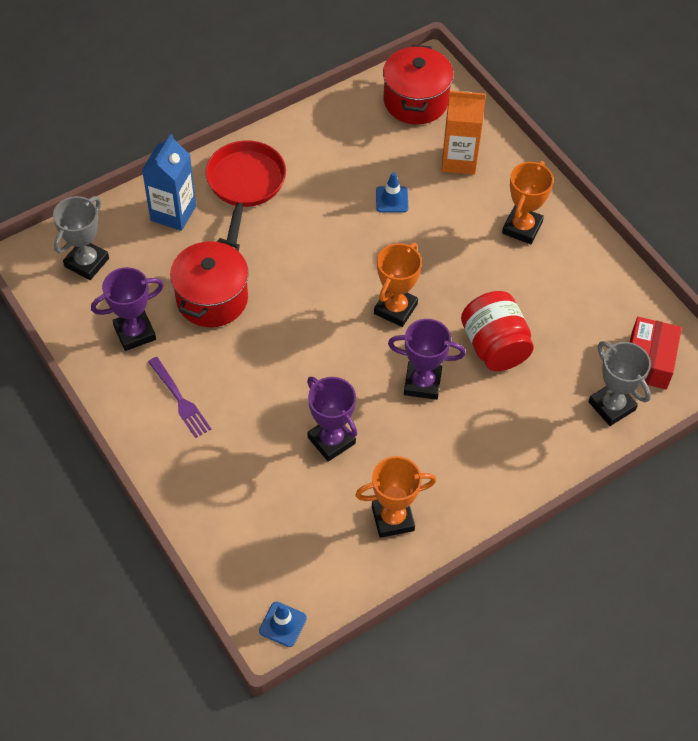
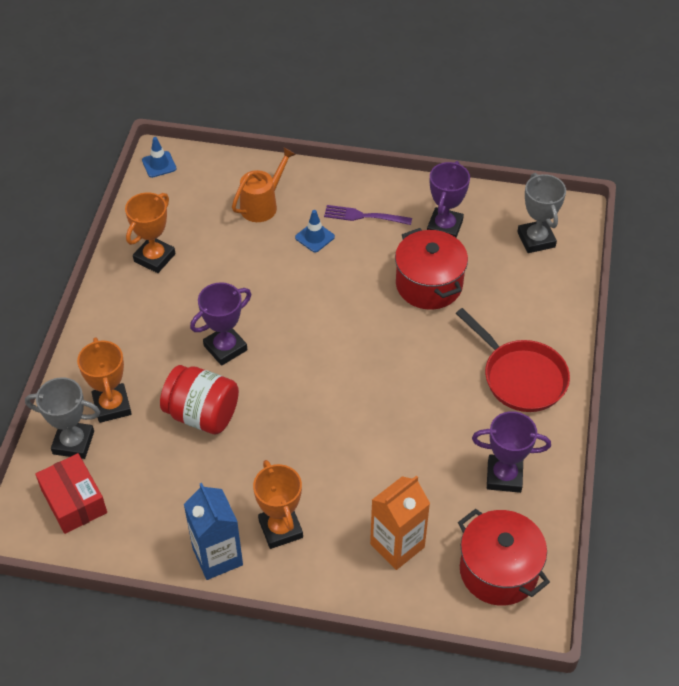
camera: 135 degrees right, 5 degrees down
blue carton [142,134,196,231] -> blue carton moved to [184,483,243,580]
purple trophy [307,377,357,461] -> purple trophy moved to [472,411,551,493]
orange trophy [374,243,422,327] -> orange trophy moved to [77,337,132,423]
blue traffic cone [376,172,408,213] -> blue traffic cone moved to [295,210,335,252]
none -> orange watering can [232,147,296,222]

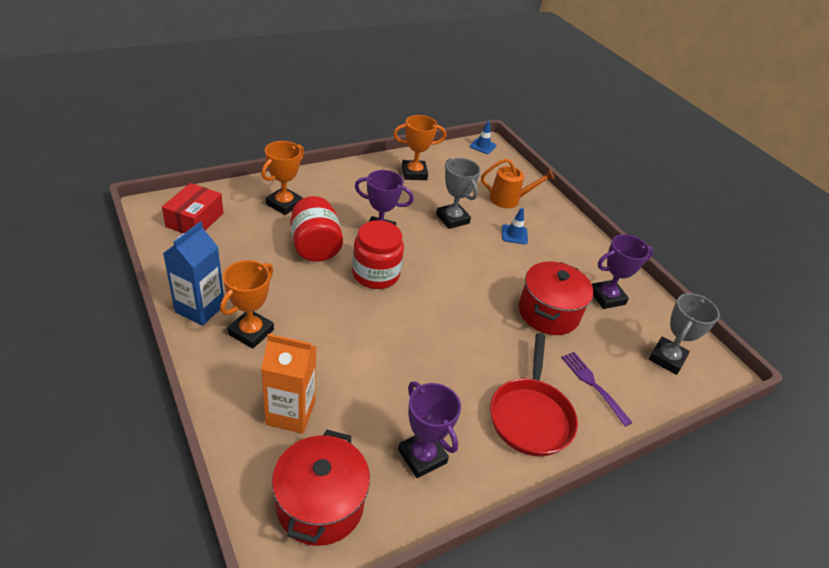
camera: 45 degrees right, 10 degrees down
grey trophy [25,377,100,459] -> grey trophy moved to [436,158,481,229]
purple fork [324,205,412,225] -> purple fork moved to [561,352,633,427]
none -> red jar [352,220,404,289]

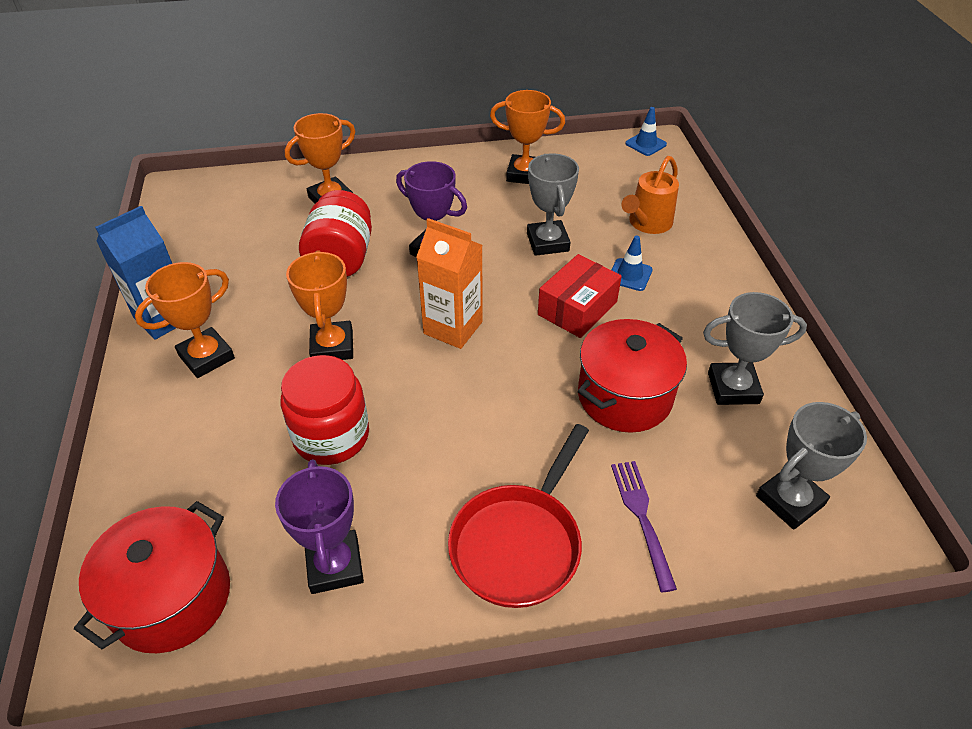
camera: 25 degrees right, 5 degrees up
red box [162,183,223,233] -> red box moved to [538,254,622,338]
orange carton [261,334,317,434] -> orange carton moved to [416,218,483,349]
red jar [352,220,404,289] -> red jar moved to [281,355,369,465]
orange watering can [481,158,555,208] -> orange watering can turned 105 degrees clockwise [622,156,679,234]
purple trophy [592,234,653,309] -> grey trophy [703,292,807,405]
none -> orange trophy [286,250,353,360]

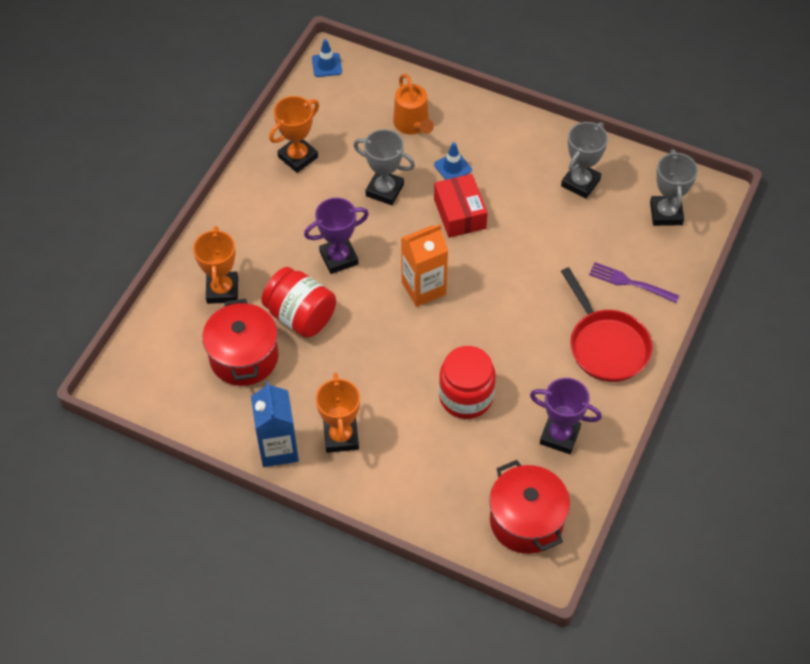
camera: 55 degrees left, 10 degrees up
orange trophy [286,250,353,360] -> none
red pot [578,319,687,433] -> red pot moved to [202,299,278,386]

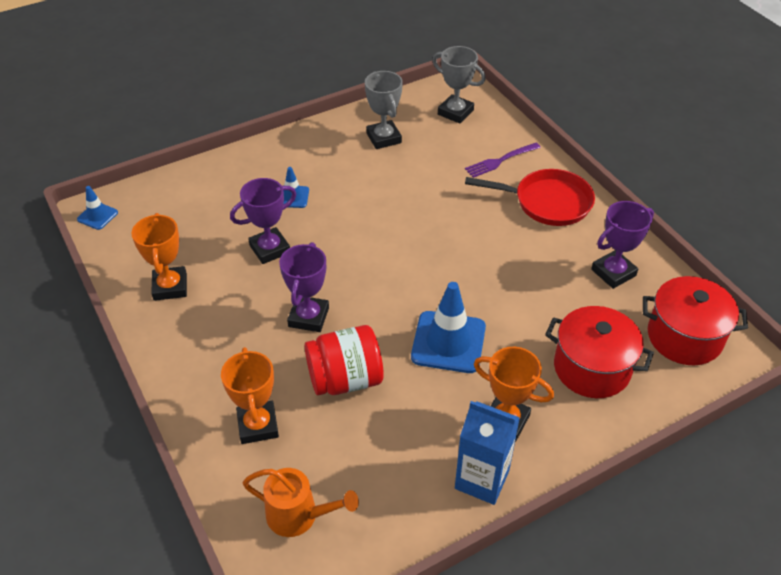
camera: 55 degrees left, 10 degrees down
orange trophy [193,226,238,304] -> orange trophy turned 45 degrees clockwise [221,347,279,444]
red pot [202,299,278,386] -> red pot moved to [545,306,654,398]
grey trophy [353,129,415,205] -> purple trophy [230,178,296,264]
orange watering can [393,74,434,134] -> orange watering can moved to [243,468,359,537]
orange carton [401,224,448,307] -> none
red box [434,174,488,238] -> none
red jar [439,346,496,419] -> none
none -> blue traffic cone [411,282,486,373]

